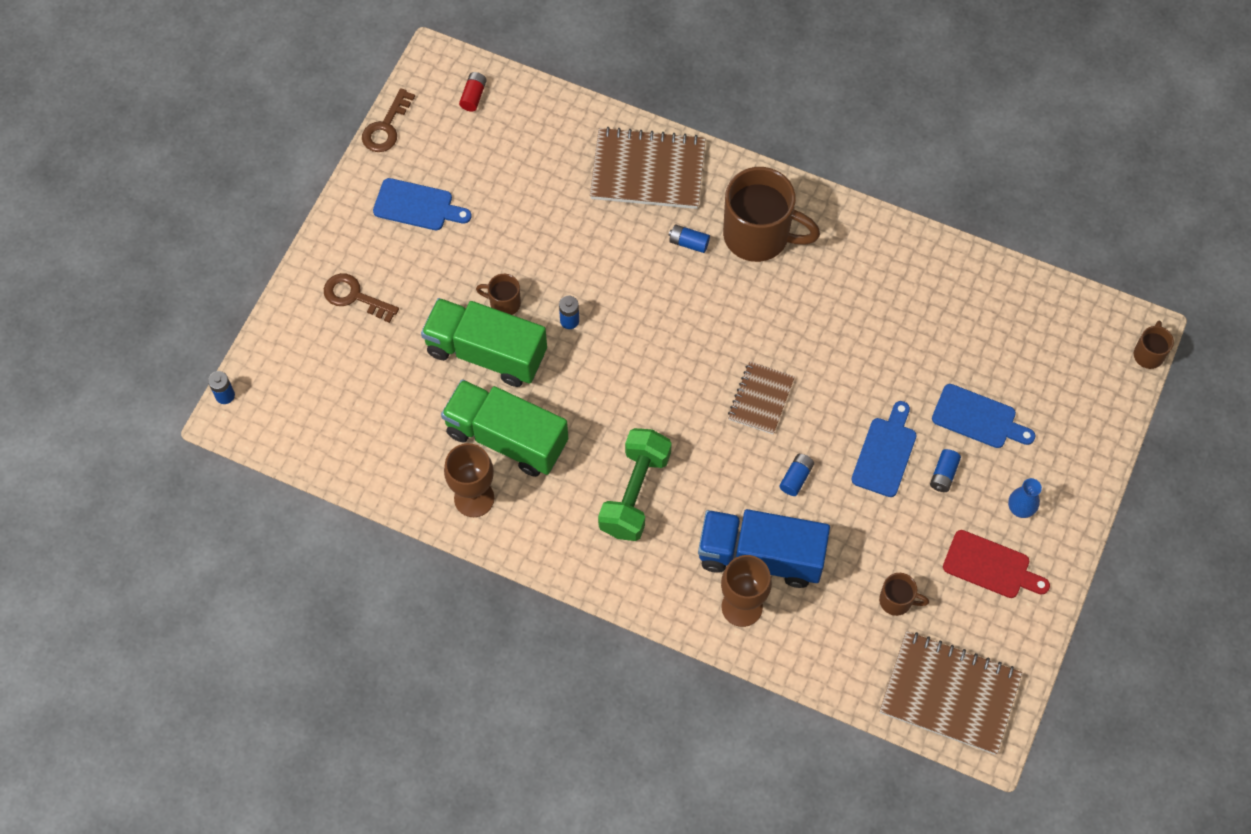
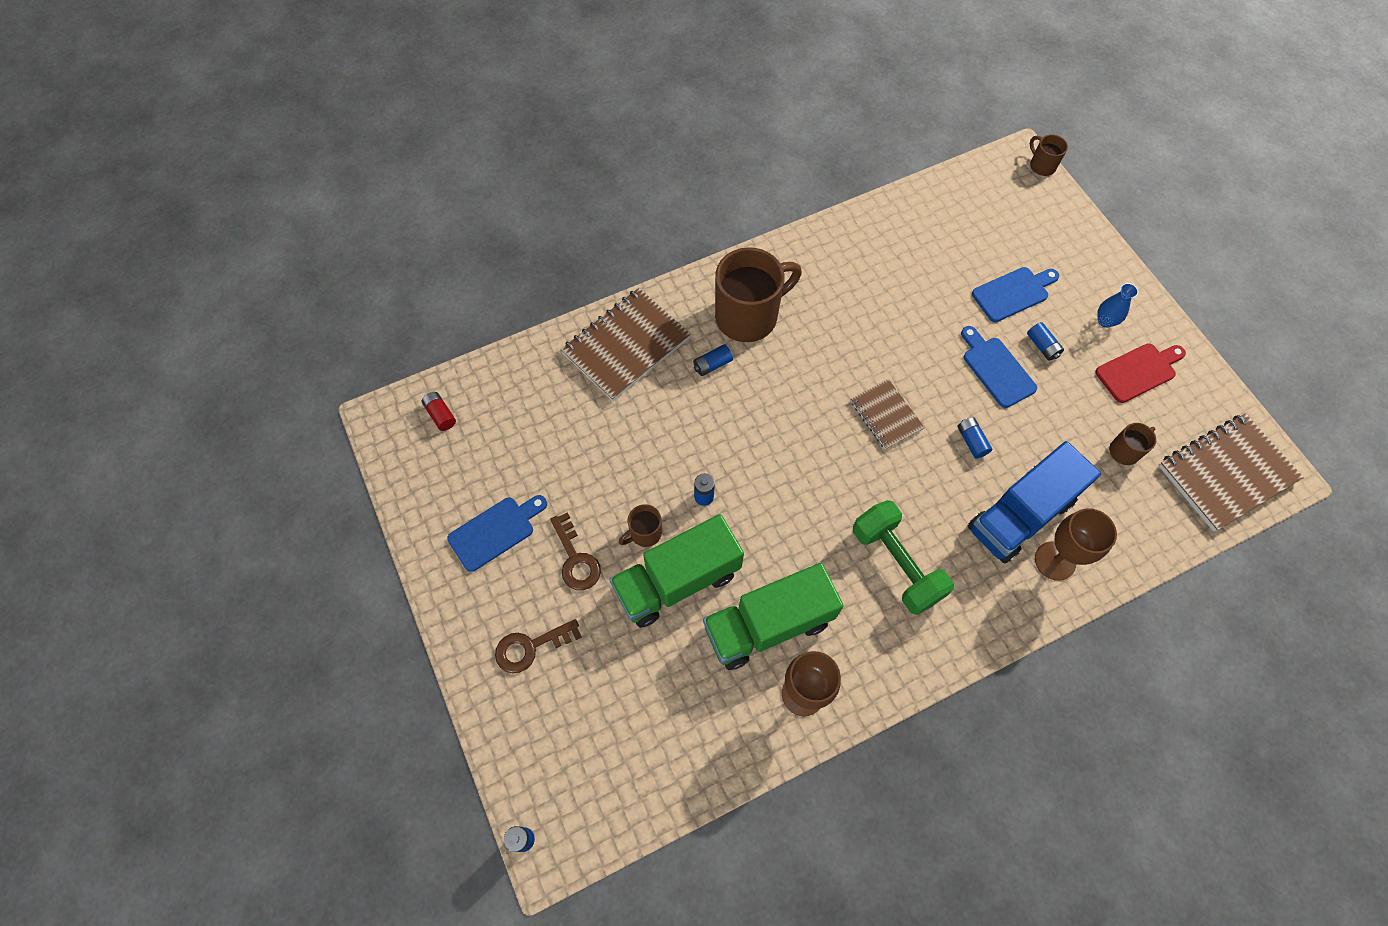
camera: 50 degrees left, 0 degrees up
brown key [362,88,415,152] -> brown key moved to [550,512,601,590]

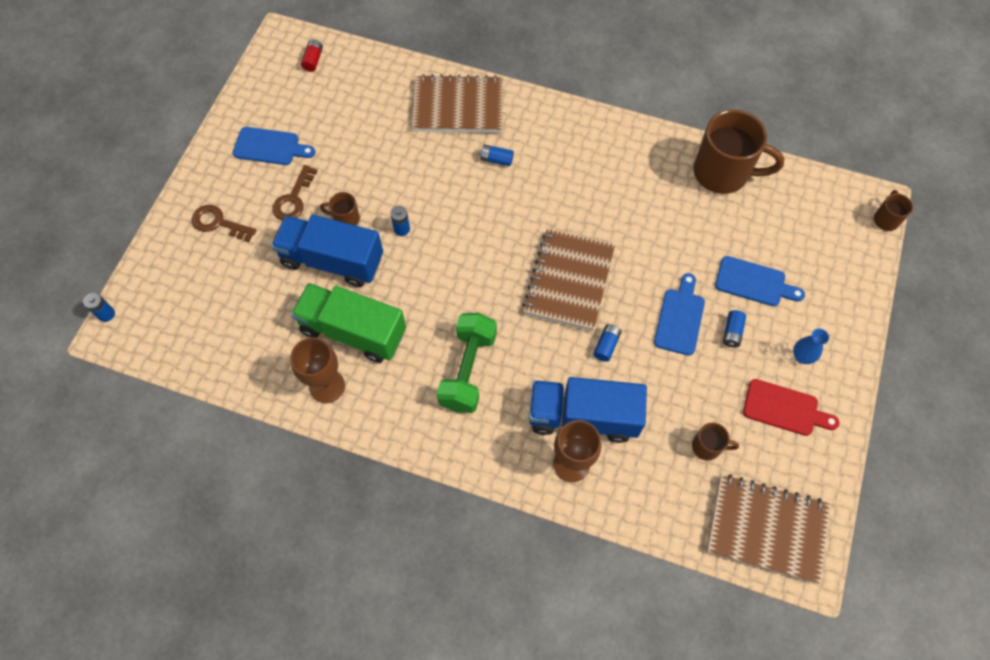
camera: 45 degrees right, 0 degrees up
green truck [609,514,744,628] -> blue truck [271,214,383,287]
brown mug [715,247,802,342] -> brown mug moved to [693,110,784,194]
brown notebook [851,379,925,450] -> brown notebook [523,229,615,331], size x1.72

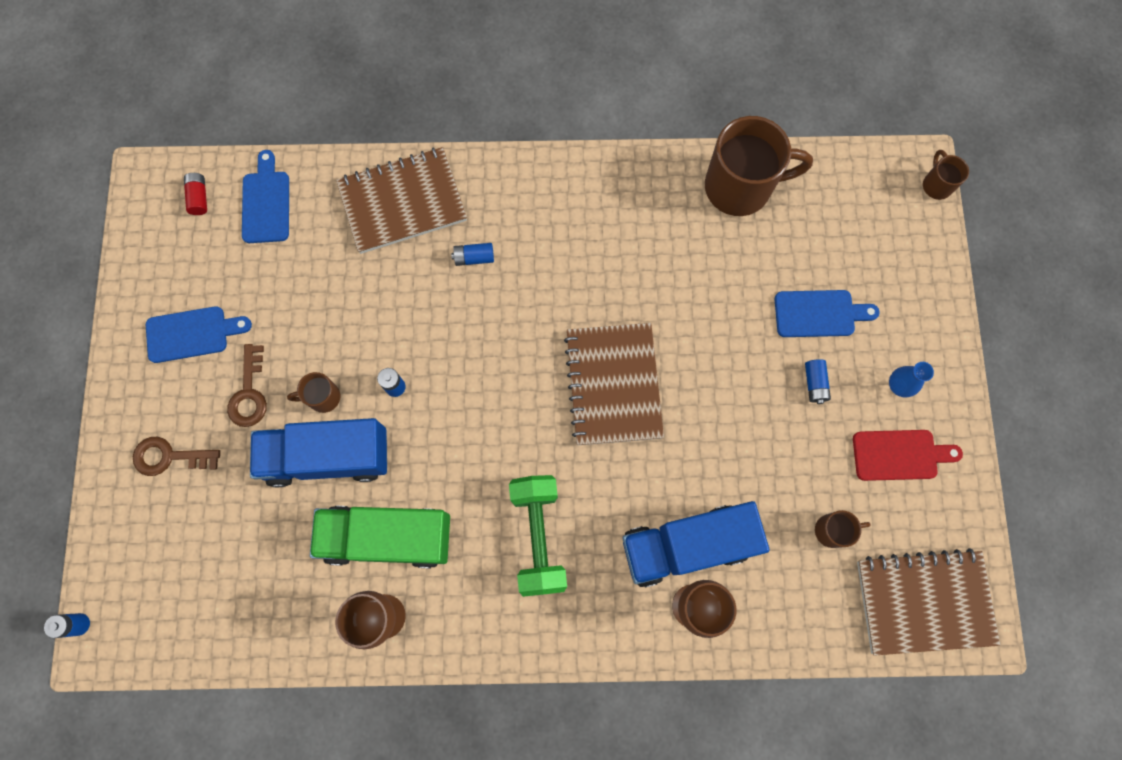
camera: 20 degrees left, 10 degrees up
blue battery [593,324,622,362] -> none
blue cutting board [654,273,705,356] -> blue cutting board moved to [242,150,289,243]

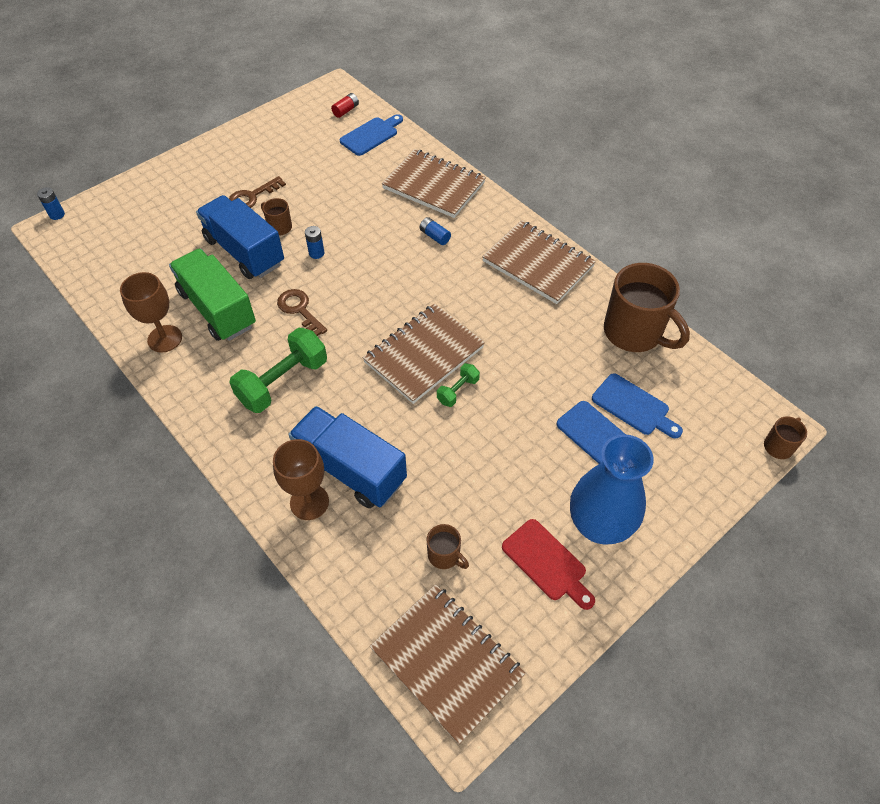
camera: 50 degrees right, 20 degrees down
brown key [133,437,220,476] -> brown key moved to [277,289,327,336]
blue cutting board [146,306,252,363] -> blue cutting board moved to [592,373,683,438]
blue battery [805,359,831,404] -> none
blue vase [889,362,934,397] -> blue vase [570,434,654,545], size x2.37
none -> green dumbbell [437,363,480,407]
none -> brown notebook [482,220,596,304]

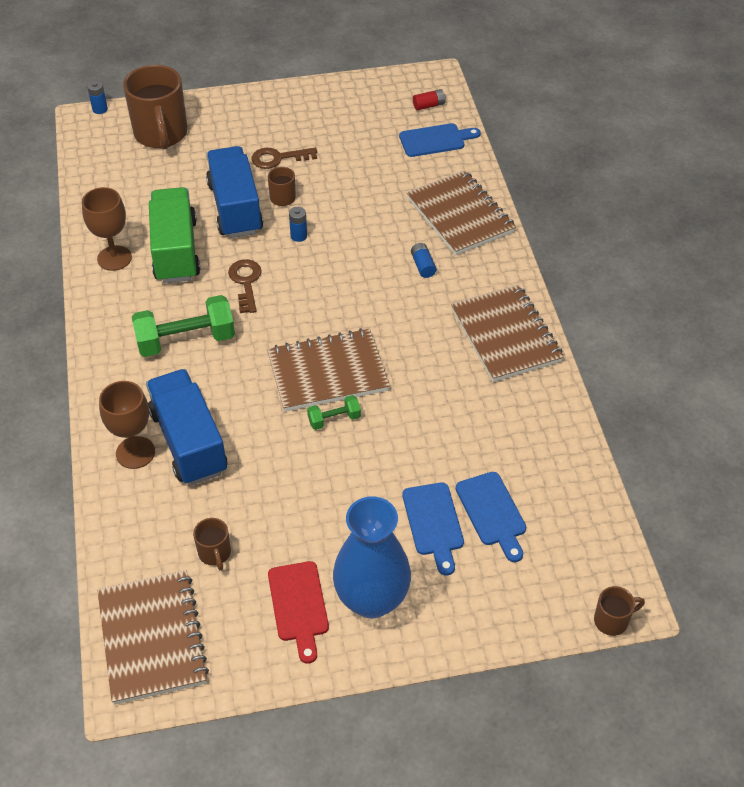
camera: 30 degrees right, 5 degrees down
brown mug [604,263,690,352] -> brown mug moved to [123,65,188,149]

